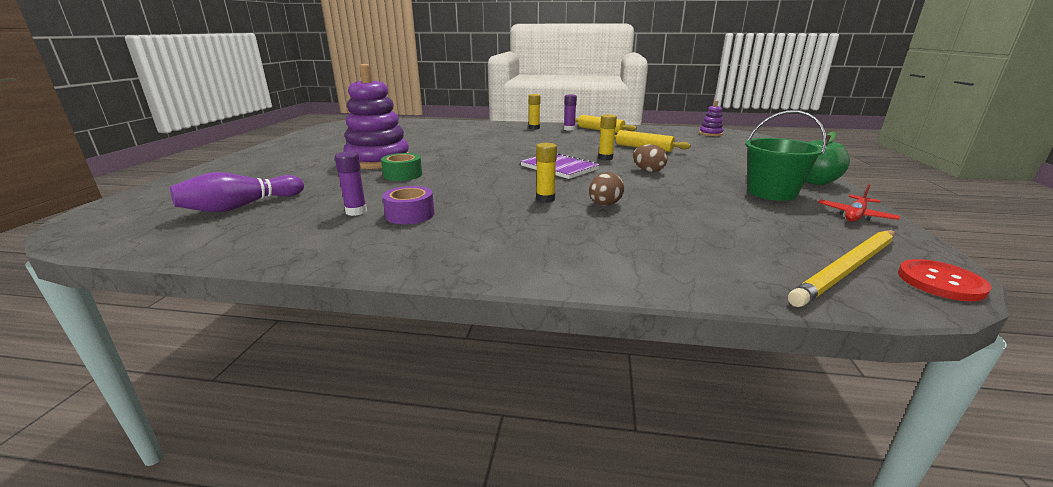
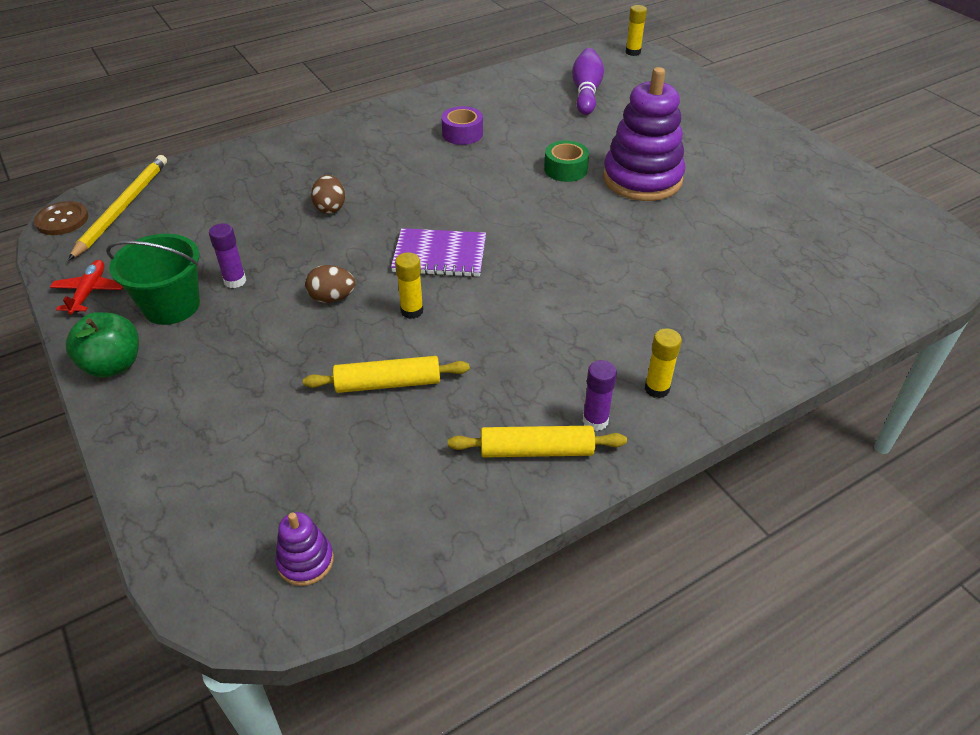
camera: 140 degrees right, 20 degrees up
purple glue stick [335,151,367,216] -> purple glue stick moved to [209,223,246,288]
yellow glue stick [536,143,557,203] -> yellow glue stick moved to [625,5,647,56]
red button [898,259,992,301] -> brown button [34,201,89,235]

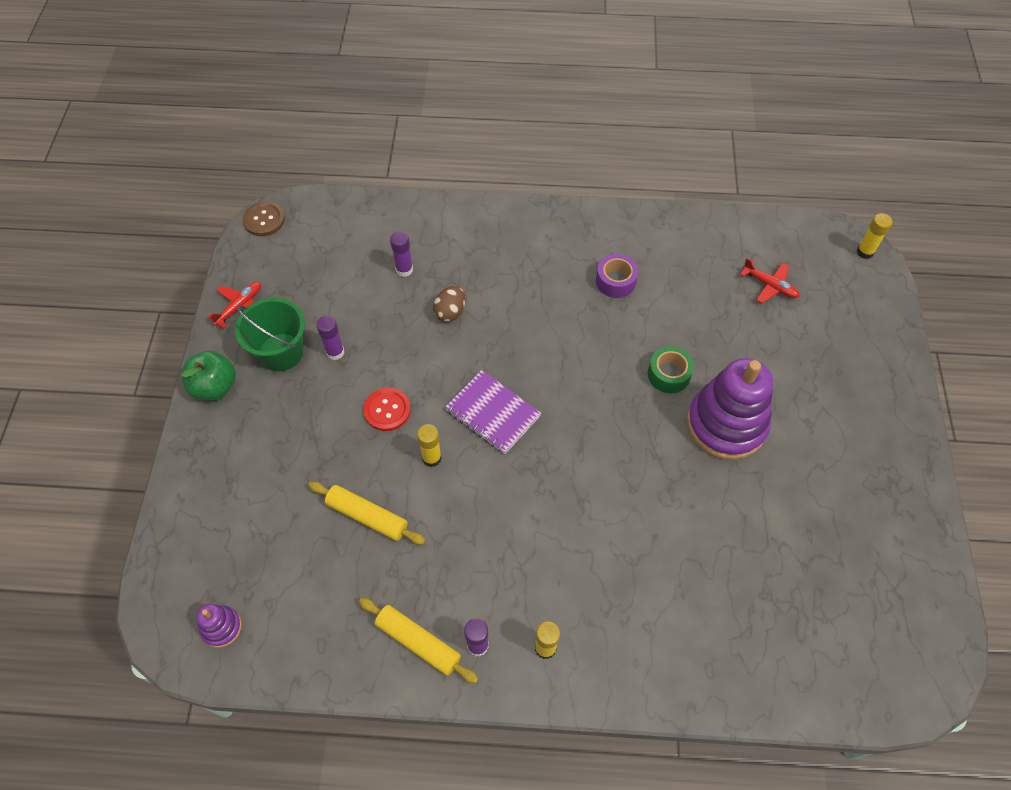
camera: 35 degrees right, 15 degrees up
yellow pencil [68,155,167,260] -> none
brown egg [305,265,356,303] -> red button [363,388,411,431]
purple bowling pin [572,48,604,115] -> red plane [740,258,800,303]
none -> purple glue stick [390,231,413,277]

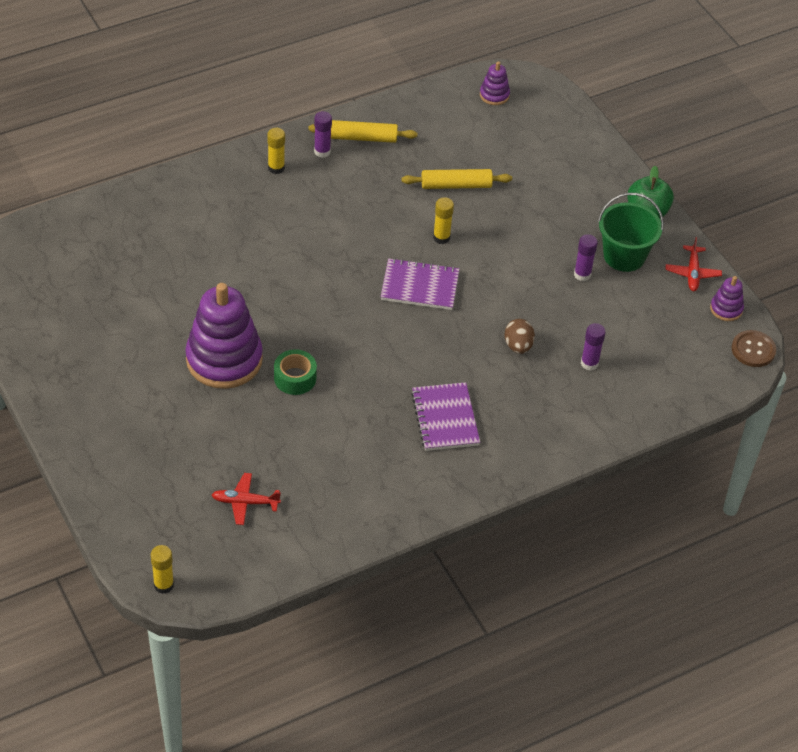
camera: 145 degrees right, 10 degrees down
red button [363,388,411,431] -> none
purple tape [596,254,639,298] -> none
none -> purple notebook [411,382,480,451]
none -> purple stacking toy [710,276,744,321]

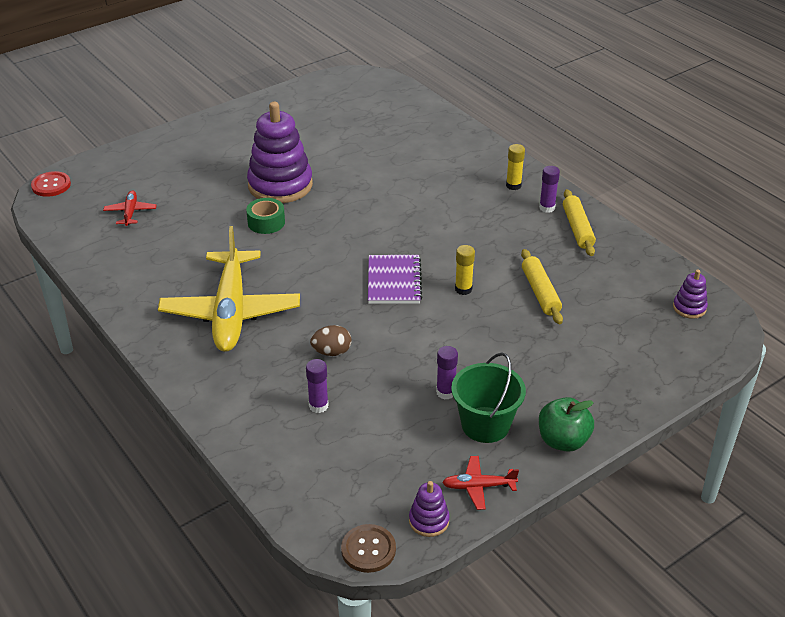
camera: 85 degrees right, 10 degrees down
yellow glue stick [151,545,174,594] -> red button [31,171,71,197]
purple notebook [411,382,480,451] -> yellow plane [158,226,300,352]

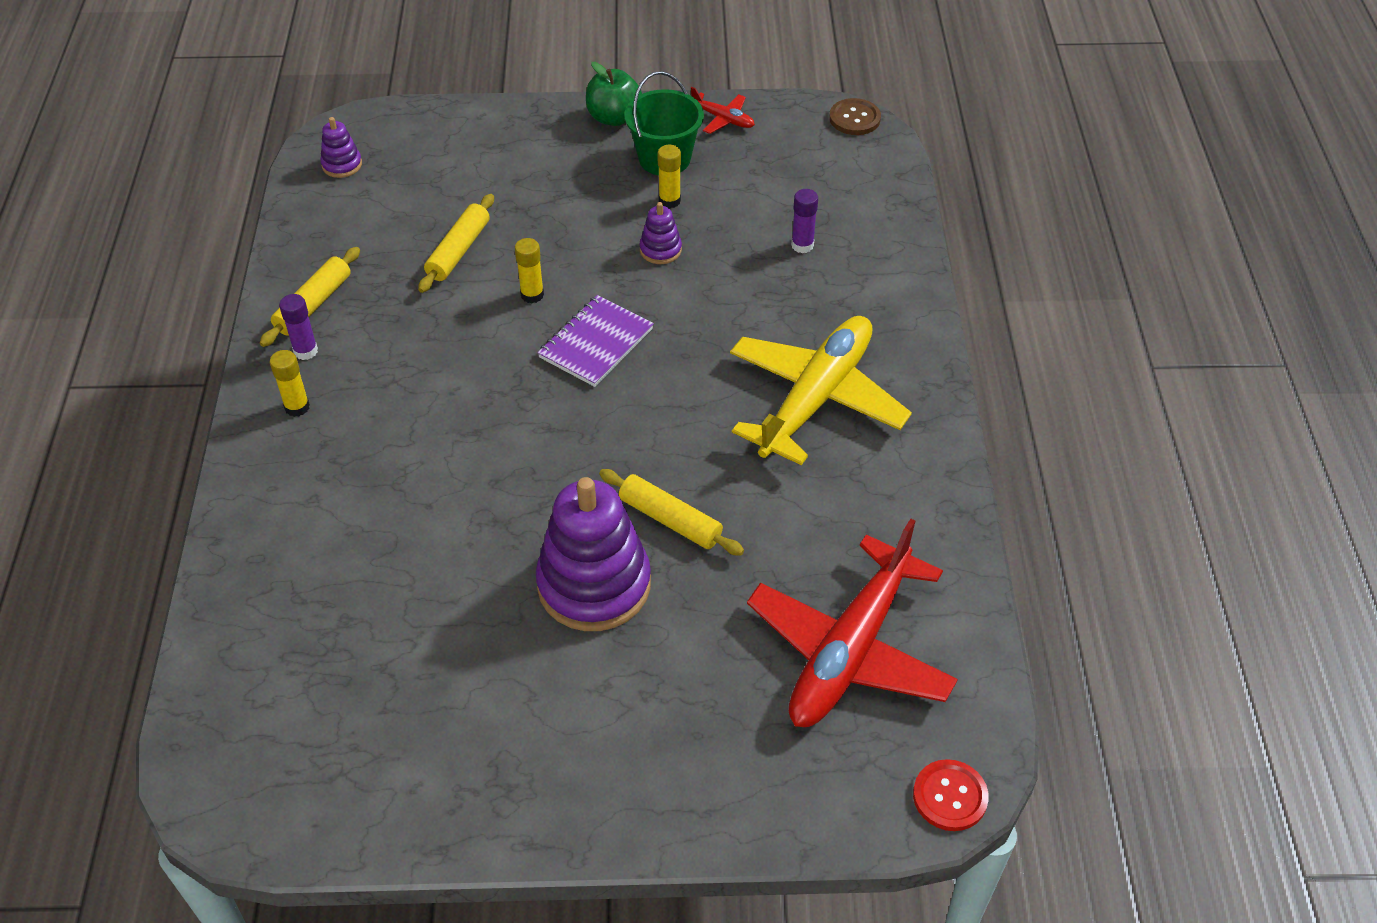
camera: 145 degrees left, 10 degrees up
red plane [103,191,156,226] -> red plane [747,519,958,727], size x2.40
green tape [246,198,285,234] -> yellow rolling pin [599,469,744,556]
brown egg [310,325,352,356] -> none
purple stacking toy [409,481,450,537] -> purple stacking toy moved to [639,202,682,264]
purple glue stick [436,346,458,399] -> yellow glue stick [657,145,681,208]

